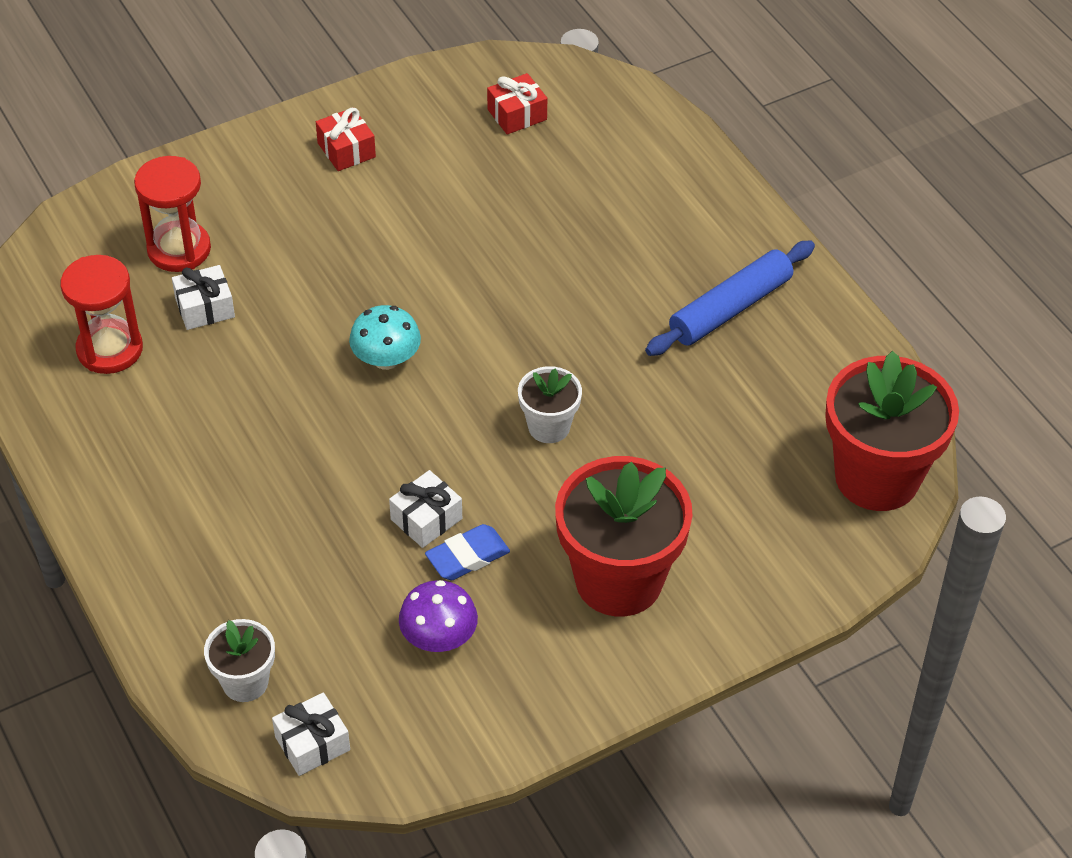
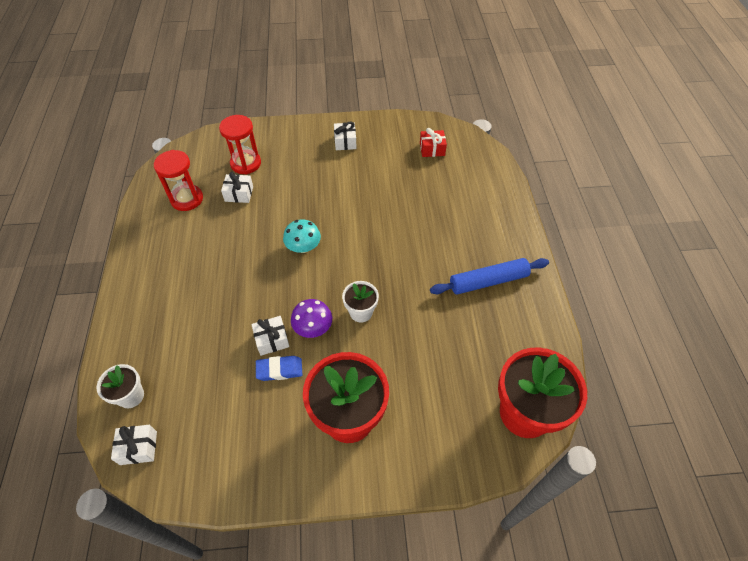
camera: 25 degrees right, 5 degrees up
red gift [316,107,376,171] -> white gift [334,122,357,150]
purple mushroom [399,580,478,652] -> purple mushroom moved to [291,299,332,338]

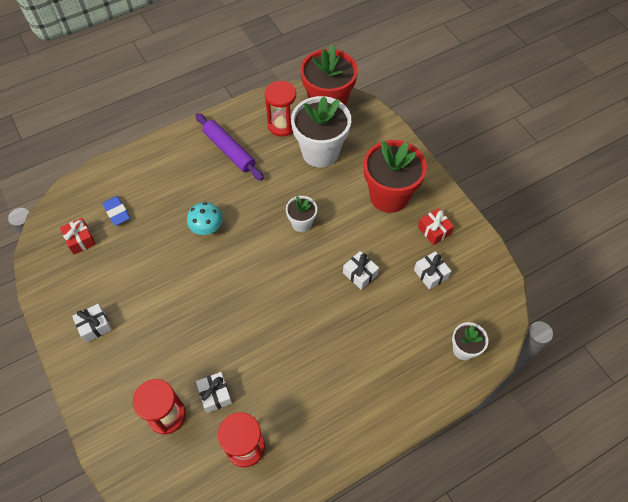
camera: 115 degrees left, 5 degrees up
white gift [111,425,157,465] -> white gift moved to [414,251,451,290]
blue eraser [256,356,303,381] -> blue eraser moved to [102,196,130,226]
turquoise mushroom [283,219,321,253] -> turquoise mushroom moved to [187,202,223,235]
purple mushroom [291,299,332,338] -> none
blue rolling pin [430,258,549,295] -> purple rolling pin [195,113,264,181]
none -> red hourglass [265,81,296,137]
none -> white flower pot [291,96,351,168]
none -> red gift [418,208,454,245]

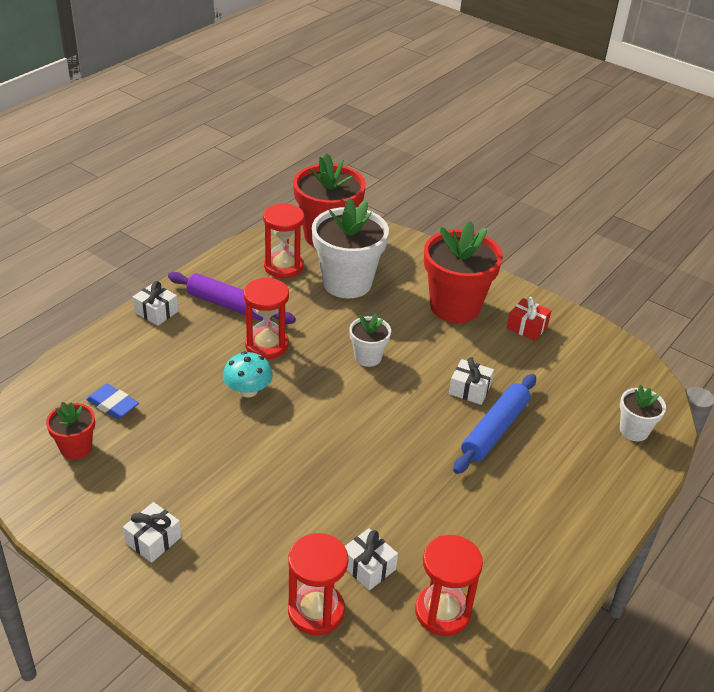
camera: 25 degrees left, 20 degrees down
red gift [60,218,96,254] -> red flower pot [46,402,95,460]
white gift [414,251,451,290] -> white gift moved to [133,281,178,326]
none -> red hourglass [244,277,289,359]
none -> blue rolling pin [453,374,536,474]

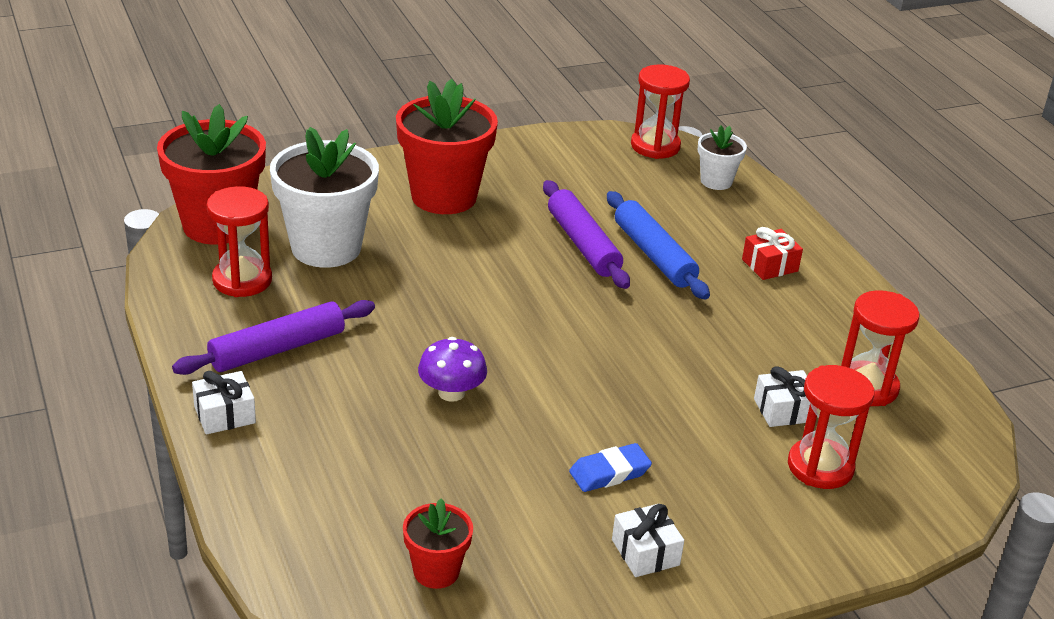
camera: 60 degrees left, 5 degrees down
blue eraser [86,384,139,419] -> blue eraser moved to [569,443,652,492]
turquoise mushroom [223,352,273,397] -> purple mushroom [418,337,487,402]
red hourglass [244,277,289,359] -> red hourglass moved to [631,65,690,159]
white flower pot [350,314,391,367] -> none
white gift [449,357,494,405] -> purple rolling pin [543,180,630,289]
red gift [507,297,551,341] -> red gift moved to [742,227,803,280]

